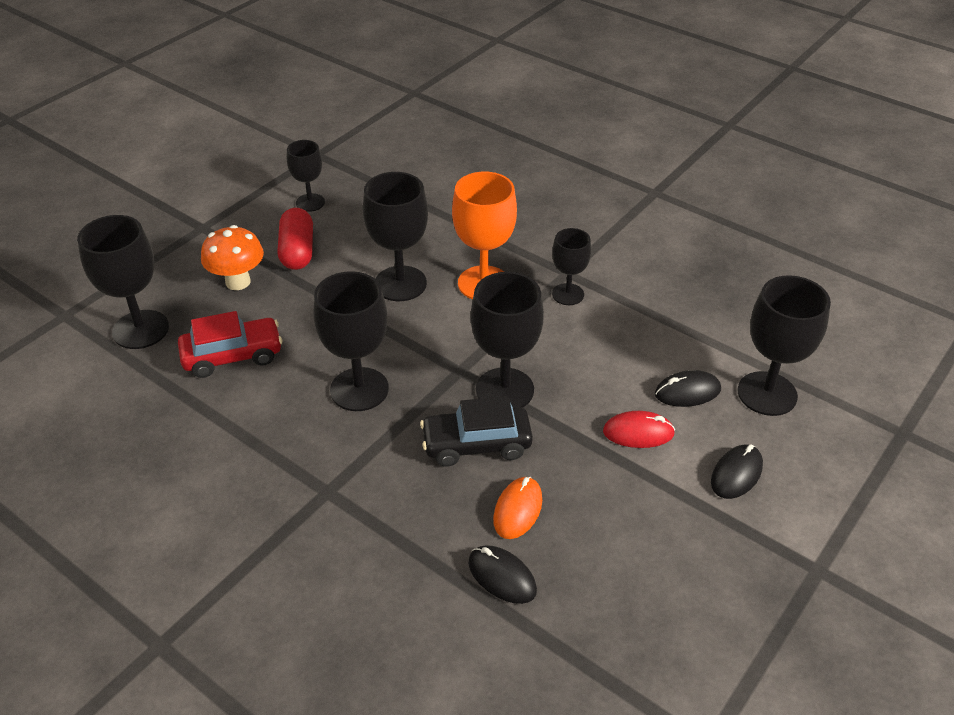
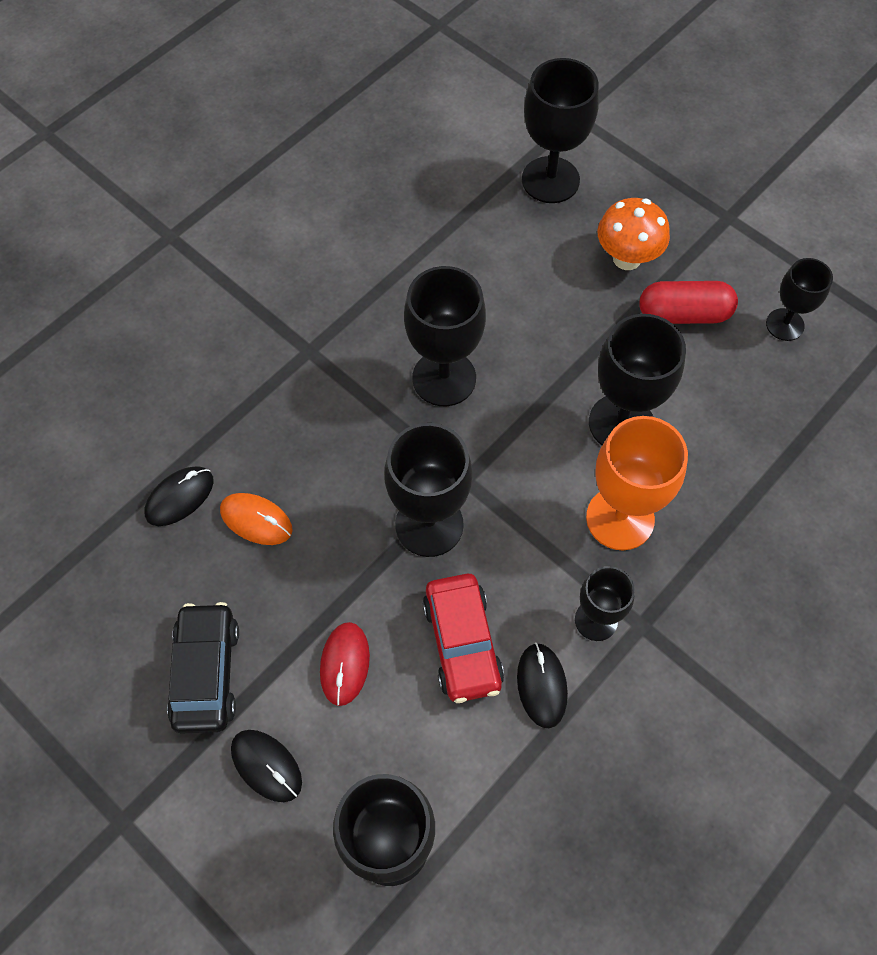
camera: 95 degrees right, 20 degrees up
red car [178,311,282,378] -> red car moved to [422,574,504,703]
black car [420,396,533,467] -> black car moved to [167,602,239,734]
black mouse [655,370,721,407] -> black mouse moved to [517,643,568,728]

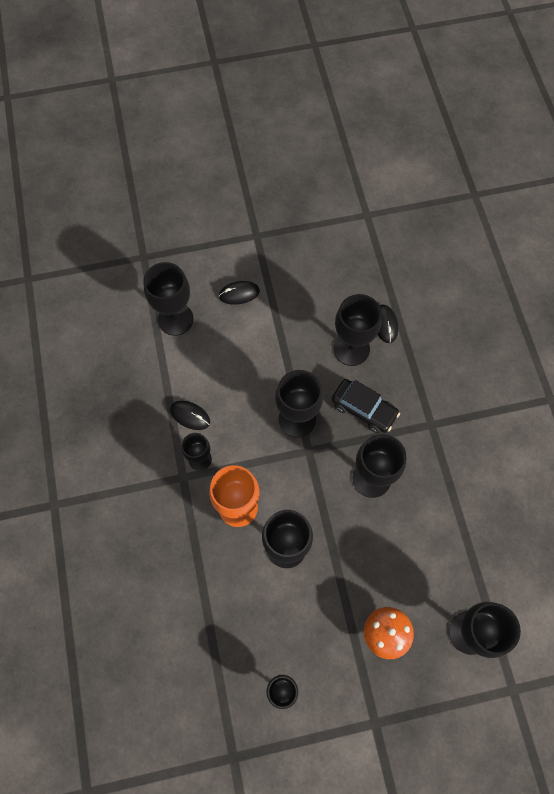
camera: 125 degrees right, 5 degrees up
black car [167,602,239,734] -> black car moved to [331,379,400,434]
orange mouse [220,493,293,545] -> black goblet [334,294,382,366]
red mouse [320,622,370,706] -> none
red car [422,574,504,703] -> none
red capsule [639,281,738,324] -> none

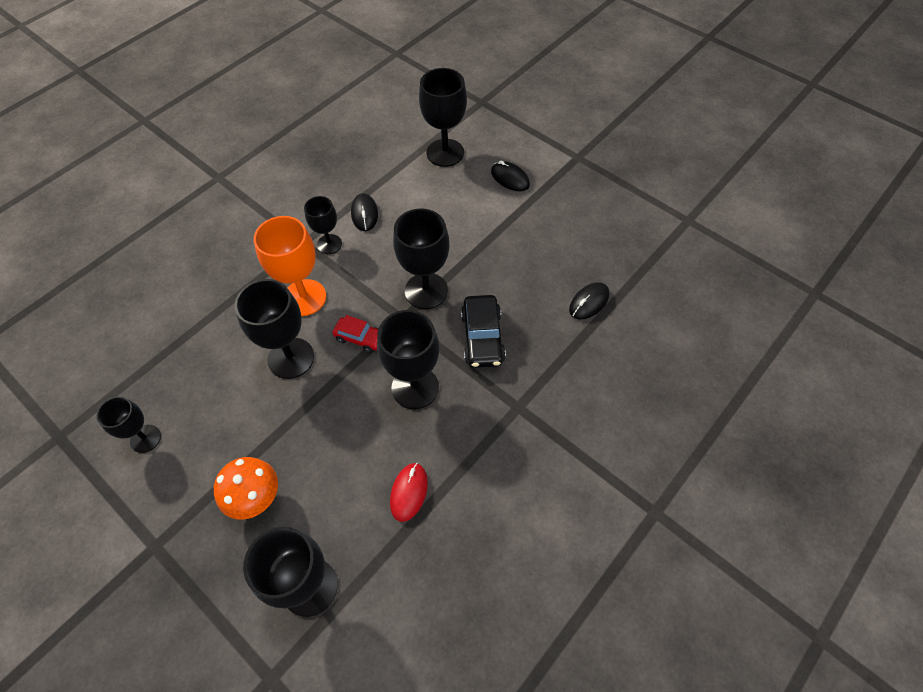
camera: 55 degrees right, 10 degrees down
black goblet [334,294,382,366] -> none
none -> red car [332,315,379,353]
none -> red mouse [390,463,428,522]

